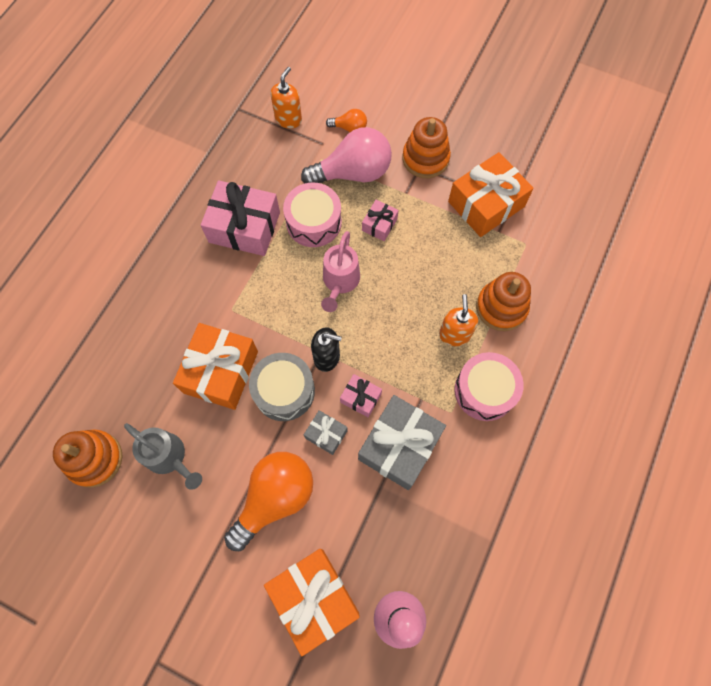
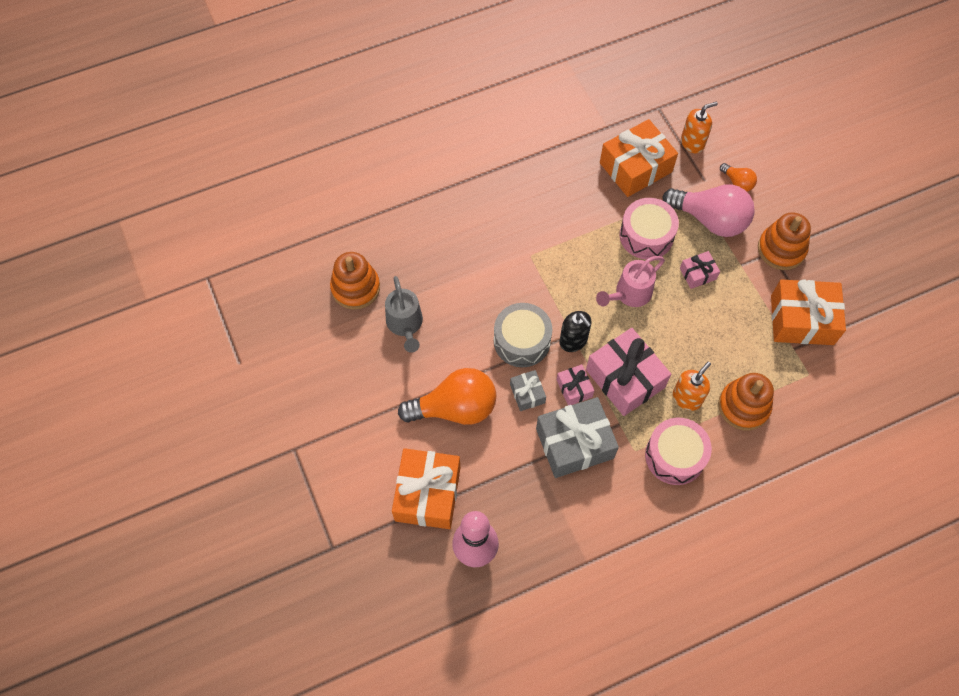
camera: 40 degrees right, 5 degrees down
orange gift [173,323,258,410] -> orange gift moved to [600,119,678,197]
pink gift [201,180,280,256] -> pink gift moved to [586,328,671,416]

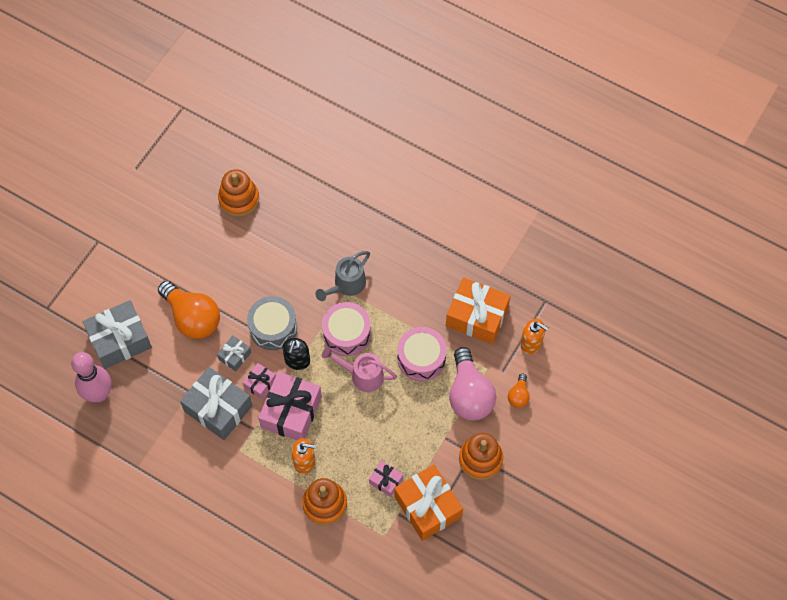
camera: 55 degrees right, 0 degrees up
grey watering can [385,276,423,353] -> grey watering can moved to [316,251,370,301]
orange gift [392,448,460,529] -> grey gift [83,300,152,369]
pink drum [645,418,712,485] -> pink drum moved to [322,302,371,356]
pink gift [680,251,720,289] -> pink gift moved to [369,461,403,497]

